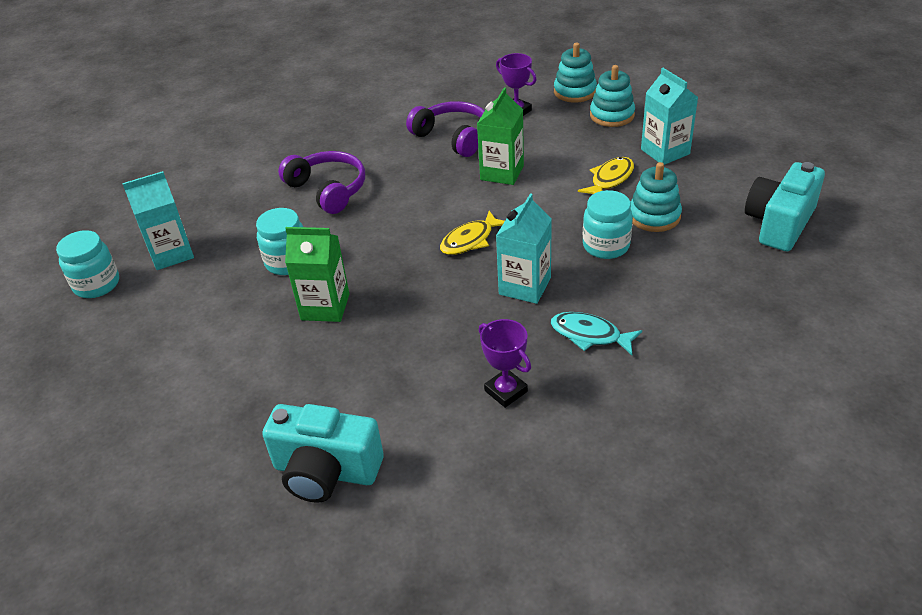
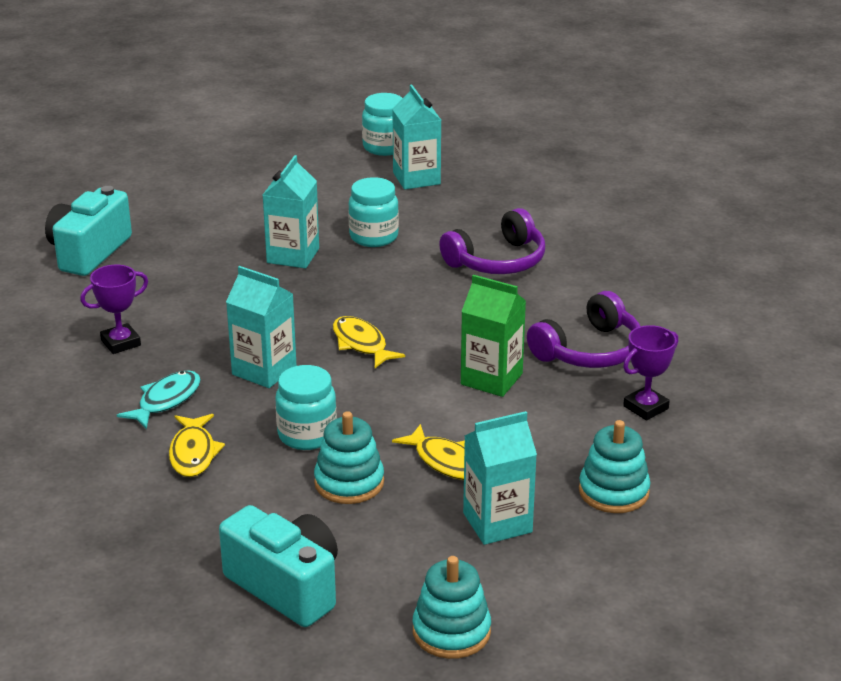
camera: 95 degrees right, 10 degrees down
green carton [285,227,349,322] -> turquoise carton [263,155,319,268]
turquoise stacking toy [554,43,597,103] -> turquoise stacking toy moved to [413,556,491,659]
none -> yellow fish [169,414,225,477]

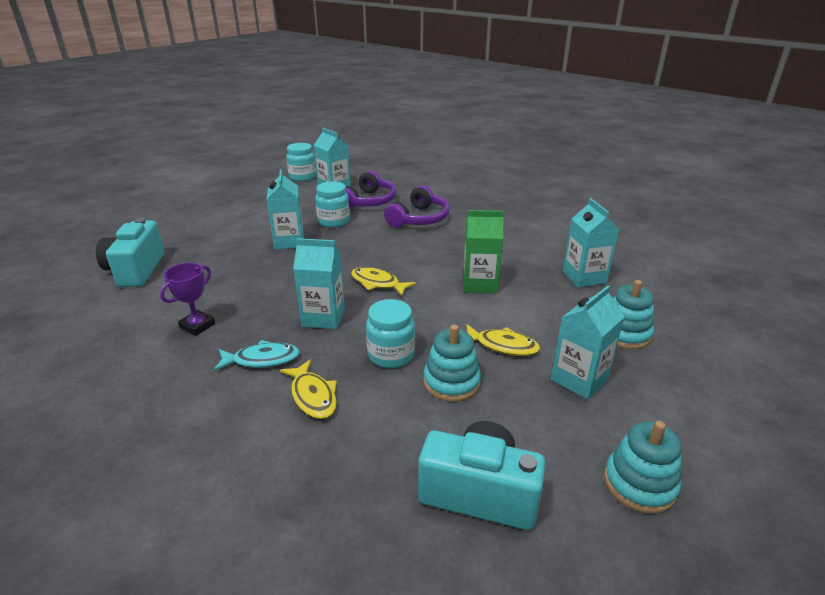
camera: 25 degrees left, 0 degrees up
turquoise fish [117,370,201,429] -> turquoise fish turned 75 degrees clockwise [214,340,300,371]
purple headphones [527,291,640,368] -> purple headphones moved to [346,171,397,210]
purple trophy [623,325,678,421] -> turquoise carton [563,198,619,288]

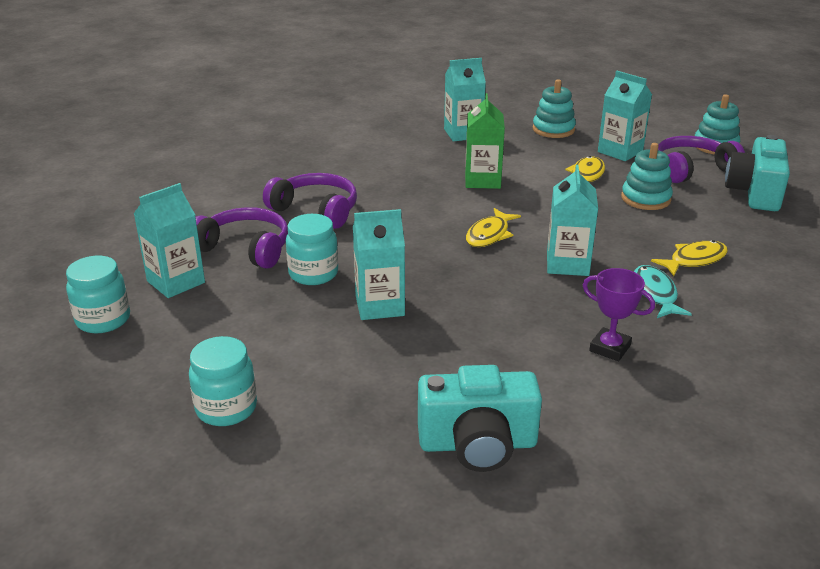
camera: 90 degrees left, 0 degrees up
turquoise jar [366,299,415,368] -> turquoise jar moved to [189,336,257,426]
none -> purple headphones [658,136,745,183]

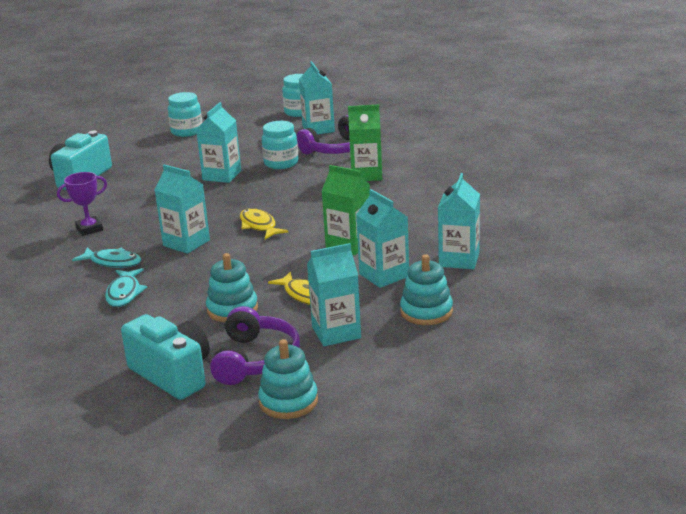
camera: 120 degrees right, 5 degrees down
purple headphones [263,173,357,229] -> green carton [348,105,382,181]
yellow fish [651,240,728,276] -> turquoise fish [105,268,147,307]
none -> turquoise carton [356,189,409,288]

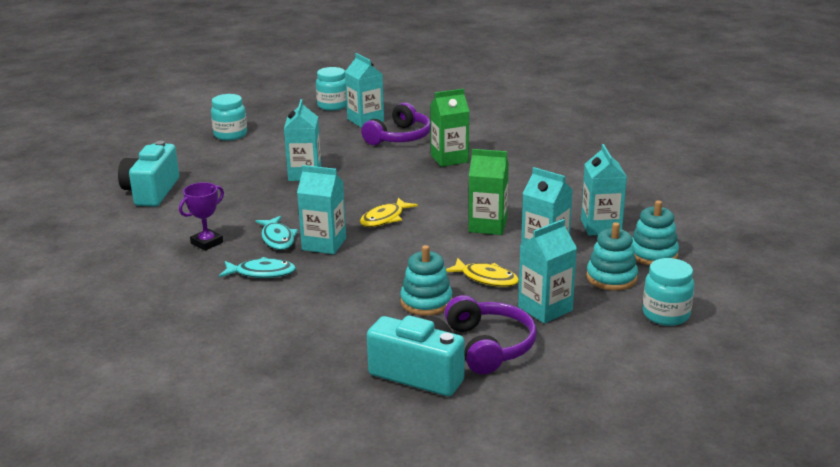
camera: 20 degrees left, 0 degrees up
turquoise fish [105,268,147,307] -> turquoise fish moved to [255,216,298,250]
yellow fish [240,208,288,239] -> yellow fish turned 90 degrees counterclockwise [360,198,418,227]
turquoise stacking toy [258,339,318,419] -> turquoise stacking toy moved to [632,200,679,265]
turquoise jar [262,121,299,169] -> turquoise jar moved to [643,258,694,326]

